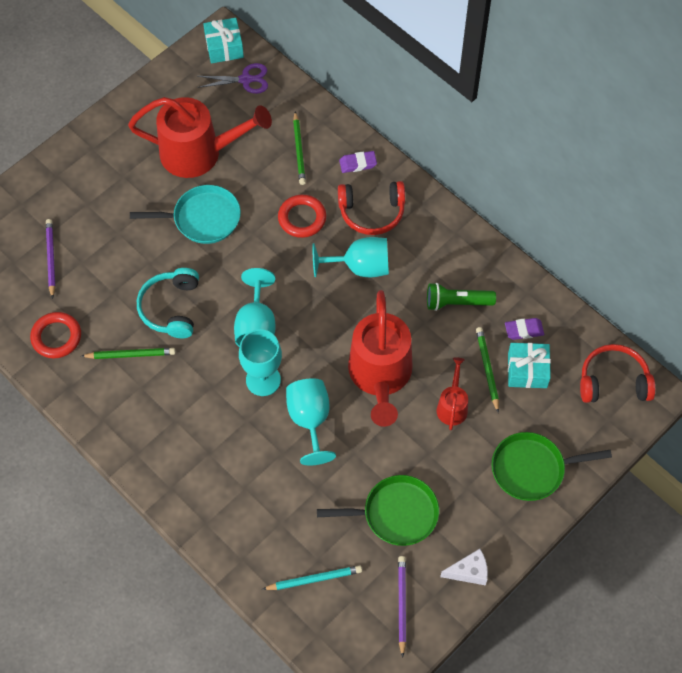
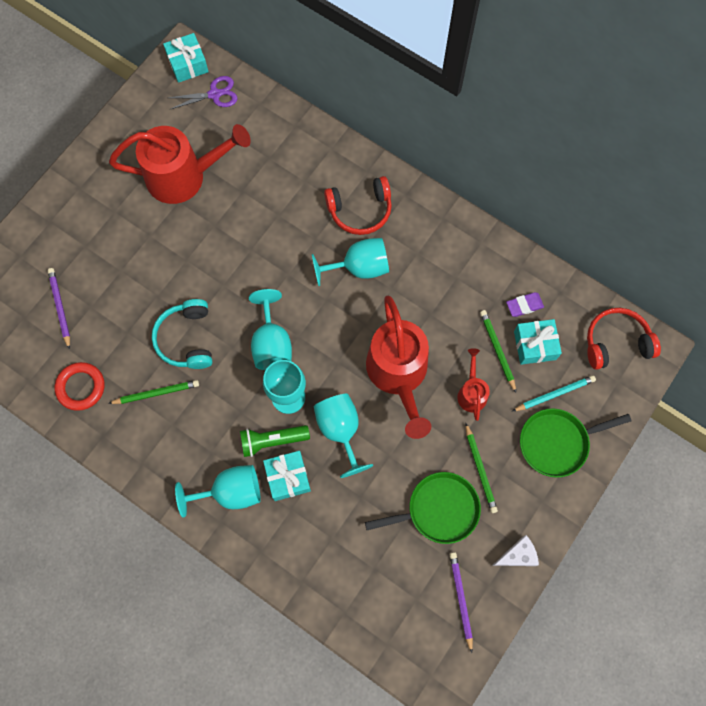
camera: 10 degrees left, 10 degrees up
turquoise pan [130,185,241,244] -> none
turquoise pencil [262,565,362,590] -> turquoise pencil moved to [513,375,596,411]
red ring [278,195,326,238] -> none
green pencil [293,111,306,185] -> green pencil moved to [466,423,498,513]
purple eraser [339,151,377,173] -> none
green flashlight [427,283,496,311] -> green flashlight moved to [240,425,310,457]
none -> turquoise goblet [175,465,261,518]
none -> turquoise gift [263,451,311,501]

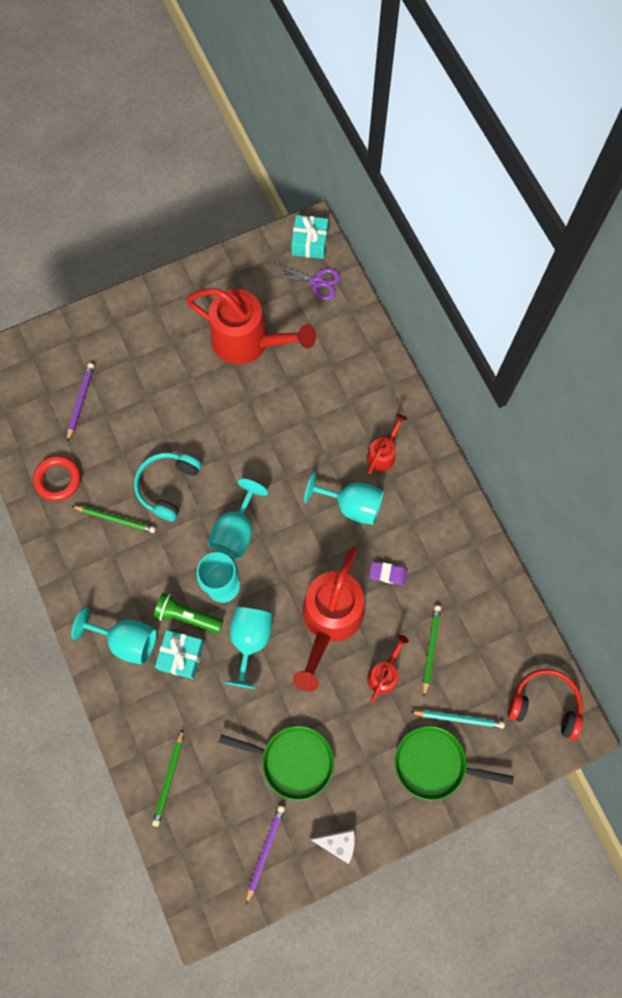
camera: 30 degrees right, 0 degrees up
red headphones [324,176,392,235] -> red watering can [367,414,407,475]
green pencil [466,423,498,513] -> green pencil moved to [152,729,183,827]
purple eraser [506,292,544,317] -> purple eraser moved to [369,561,408,586]
turquoise gift [514,319,562,365] -> none

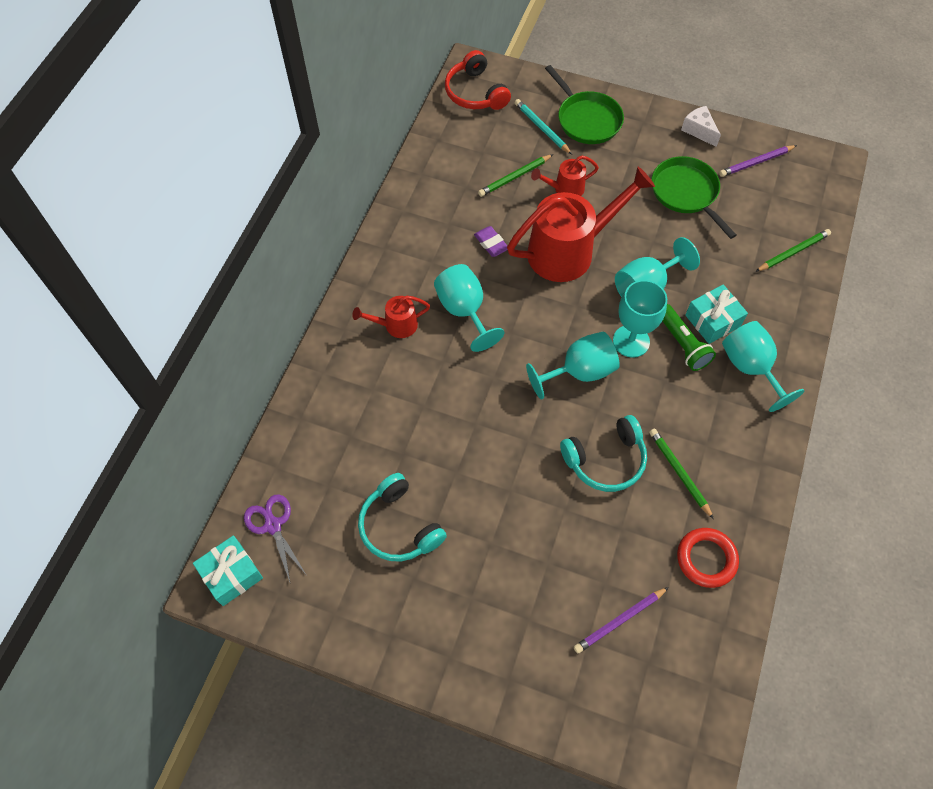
camera: 135 degrees left, 10 degrees down
red watering can [186,288,316,365] -> turquoise headphones [358,473,447,561]

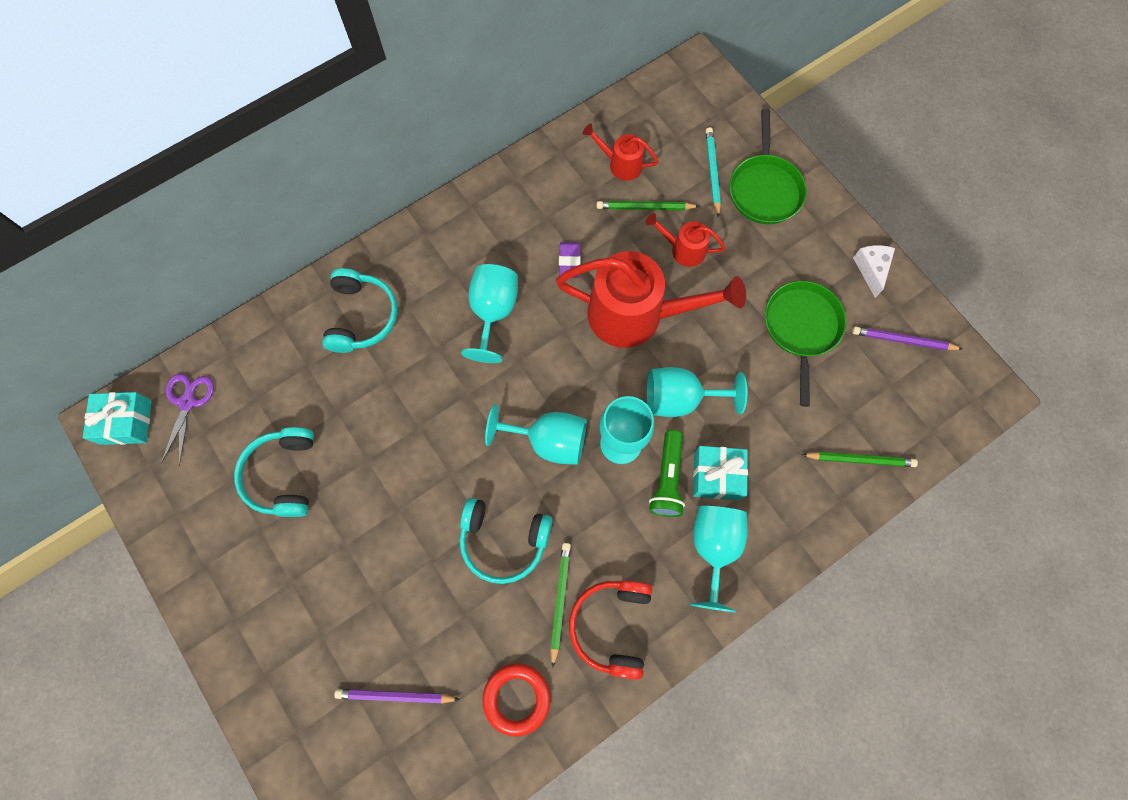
camera: 35 degrees right, 10 degrees up
red watering can [352,296,430,338] -> red watering can moved to [582,124,658,181]
red headphones [445,50,511,110] -> red headphones moved to [569,580,652,680]
none -> turquoise headphones [322,268,398,353]

